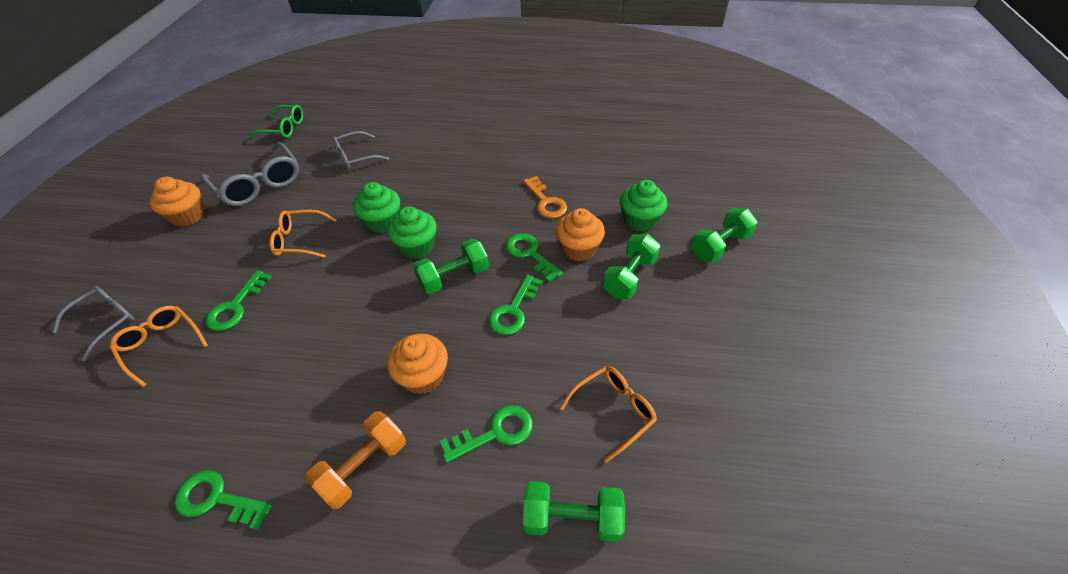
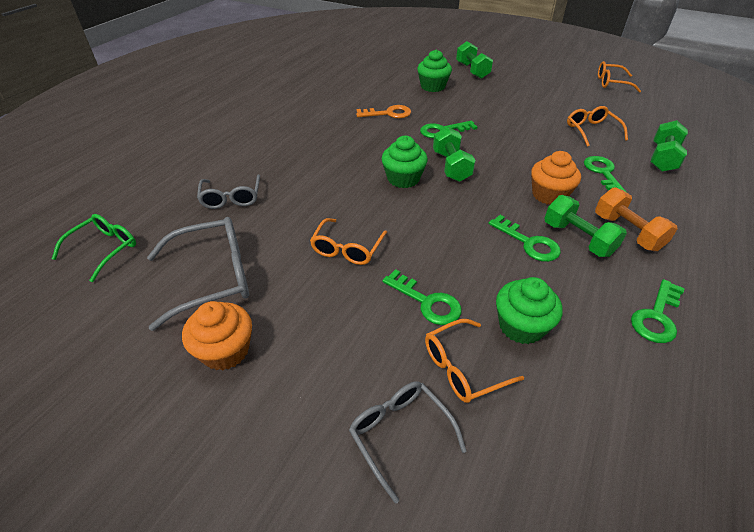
camera: 70 degrees left, 5 degrees down
green cupcake [353,182,400,233] -> green cupcake moved to [496,277,563,344]
green key [488,275,543,335] -> green key moved to [489,215,561,262]
orange cupcake [555,208,605,261] -> none
green dumbbell [603,234,660,299] -> green dumbbell moved to [544,195,627,257]
none -> orange glasses [598,61,641,93]

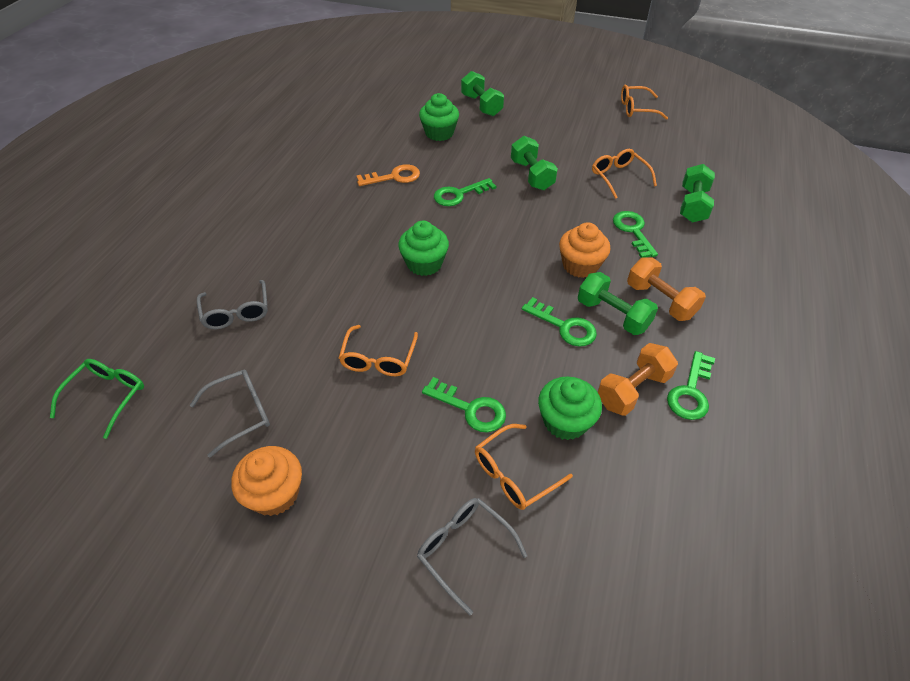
camera: 10 degrees left, 5 degrees up
grey glasses [147,217,249,331] -> grey glasses [190,370,270,458], size x0.64
green dumbbell [433,126,476,182] -> green dumbbell moved to [511,136,558,190]
none -> orange dumbbell [598,343,678,416]

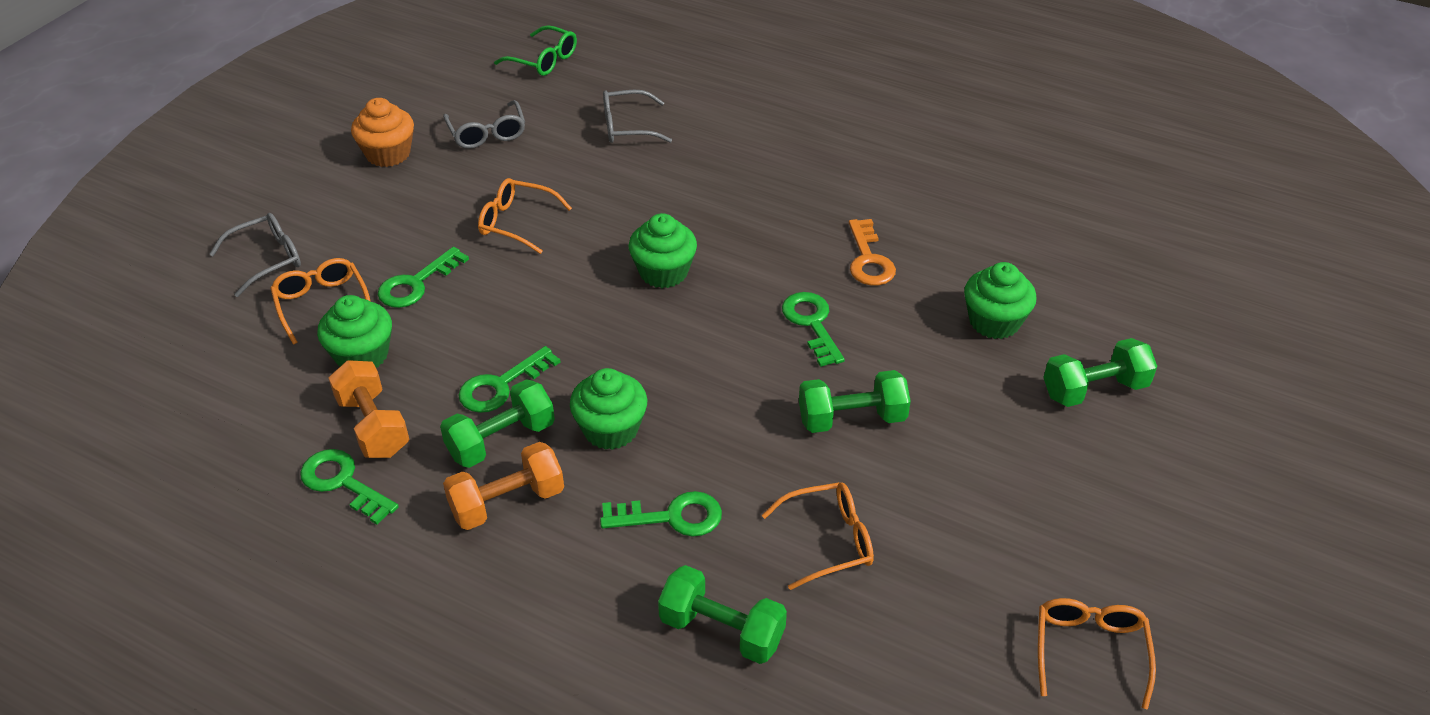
camera: 100 degrees right, 5 degrees down
orange cupcake [559,222,610,278] -> green cupcake [570,368,647,450]

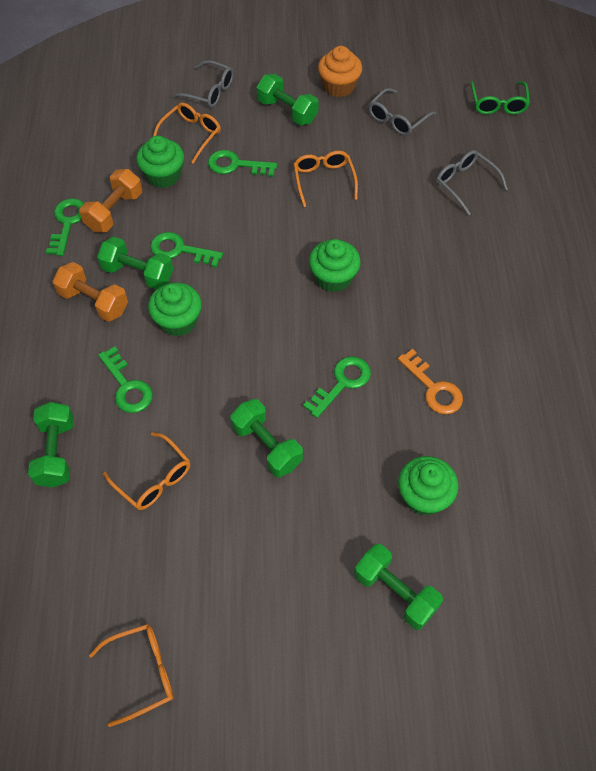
camera: 60 degrees right, 15 degrees up
orange key [849,219,896,285] -> orange key turned 90 degrees counterclockwise [398,349,463,414]
none -> green dumbbell [257,74,319,125]

